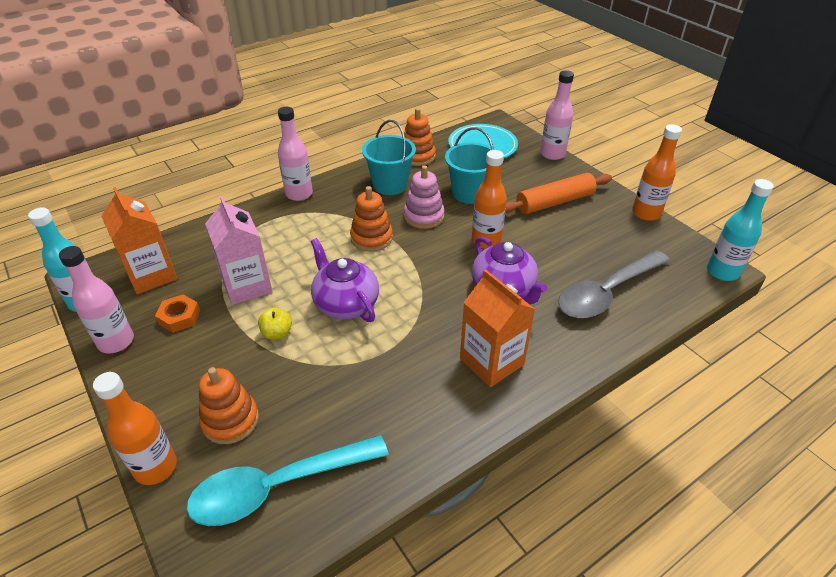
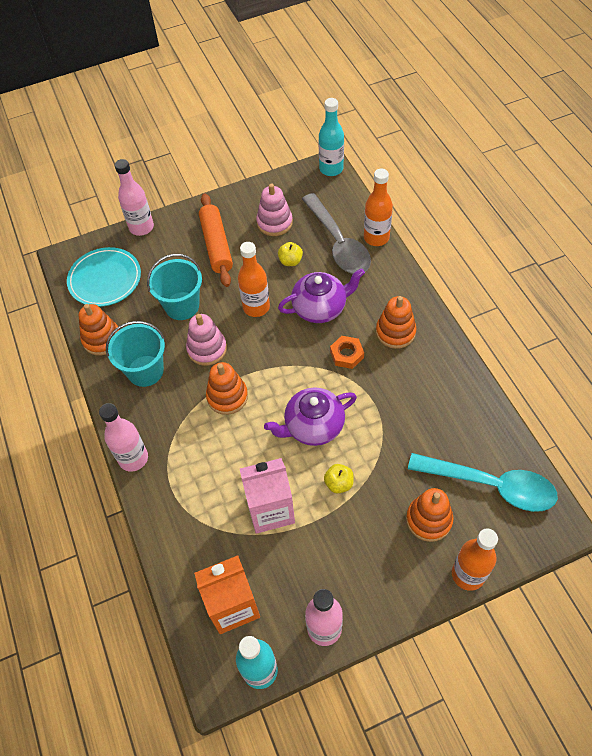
camera: 75 degrees left, 15 degrees up
orange nut [155,295,200,333] -> orange nut moved to [330,336,364,369]
turquoise spoon [186,435,389,526] -> turquoise spoon turned 60 degrees counterclockwise [408,453,558,512]
orange carton [460,269,535,387] -> orange stacking toy [376,296,416,349]
orange bottle [632,124,682,221] -> orange bottle moved to [364,168,393,246]
none -> pink stacking toy [256,183,293,236]
none -> yellow apple [278,242,303,266]

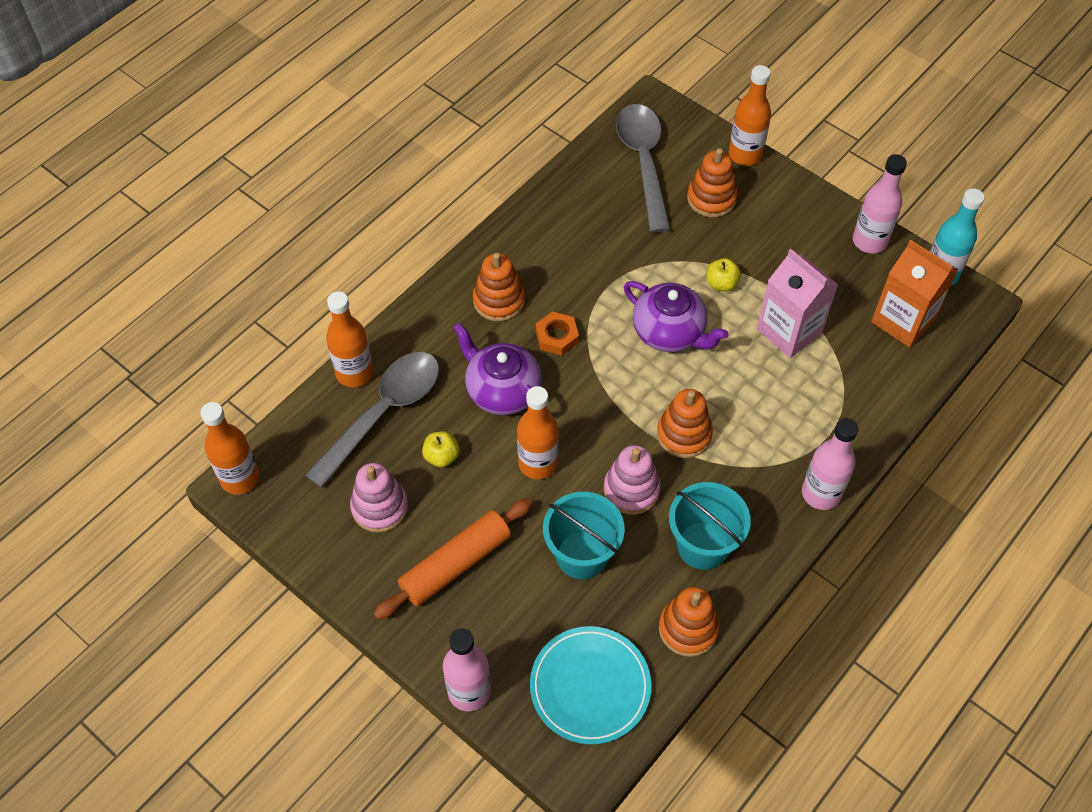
camera: 120 degrees left, 0 degrees up
turquoise bottle [319,98,344,176] -> orange bottle [200,402,260,495]
turquoise spoon [408,453,558,512] -> grey spoon [616,104,671,233]

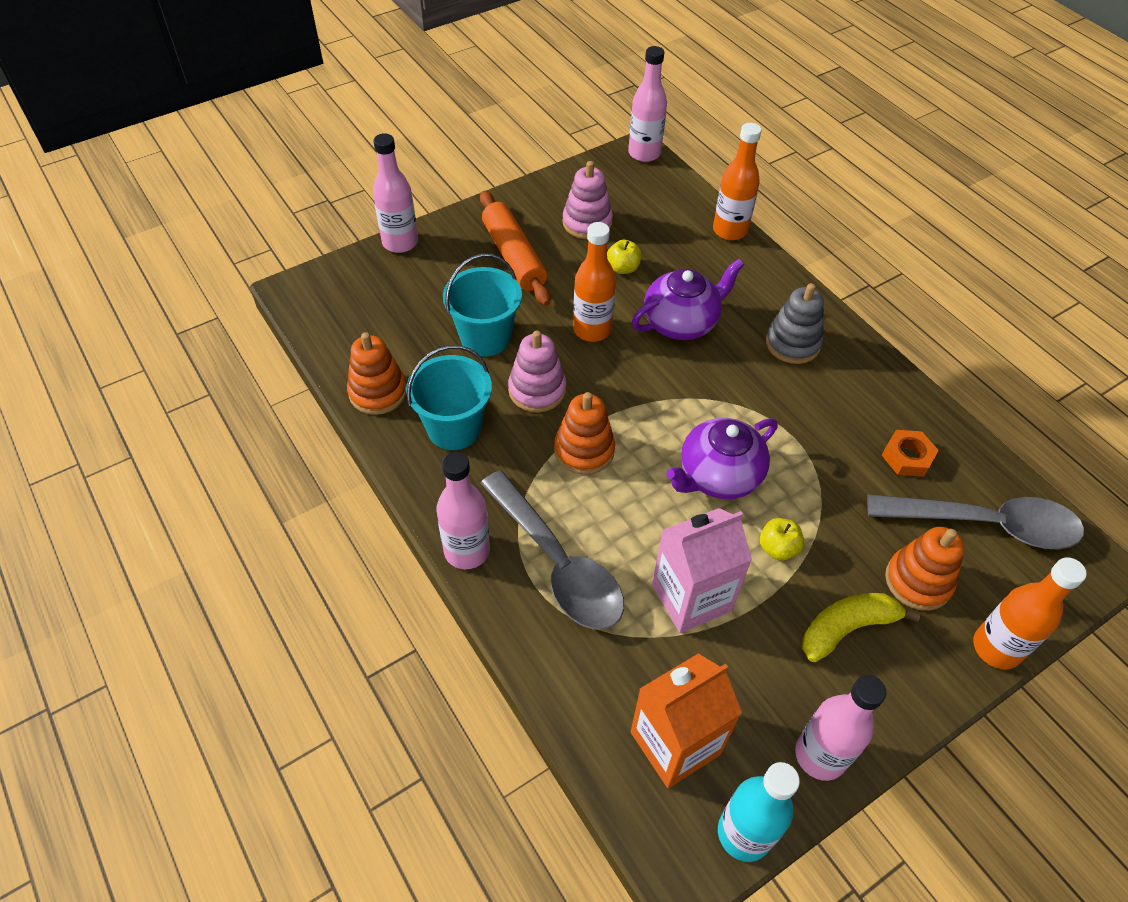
camera: 105 degrees right, 5 degrees down
orange bottle [200,402,260,495] -> pink bottle [628,46,667,162]
grey spoon [305,352,439,488] -> grey spoon moved to [480,471,624,630]
orange stacking toy [473,253,525,322] -> grey stacking toy [766,283,824,364]
turquoise plate [530,626,652,744] -> none
orange nut [536,311,579,355] -> orange nut moved to [882,430,939,477]
none -> yellow banana [802,593,920,662]

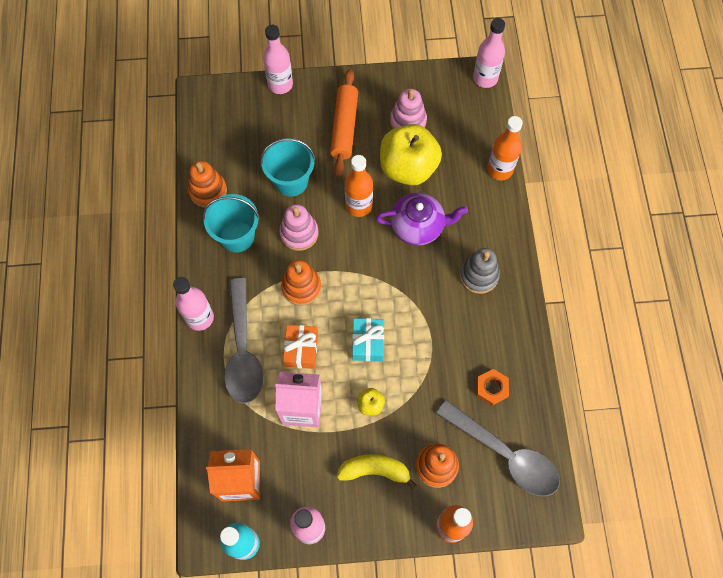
camera: 30 degrees right, 15 degrees up
yellow apple [607,240,641,274] -> yellow apple [380,124,442,185], size x2.44
purple teapot [666,418,777,499] -> turquoise gift [352,318,384,361]
none -> orange gift [283,325,318,369]

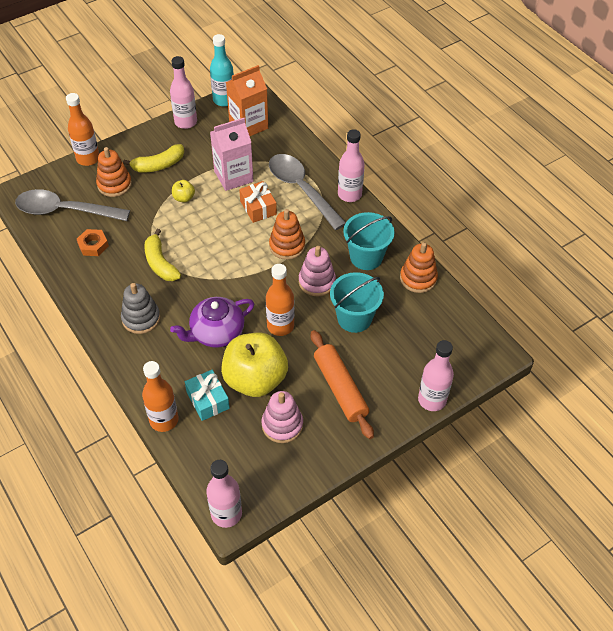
camera: 150 degrees right, 15 degrees down
turquoise gift [352,318,384,361] -> turquoise gift moved to [185,370,230,421]
none -> yellow banana [144,229,181,281]

